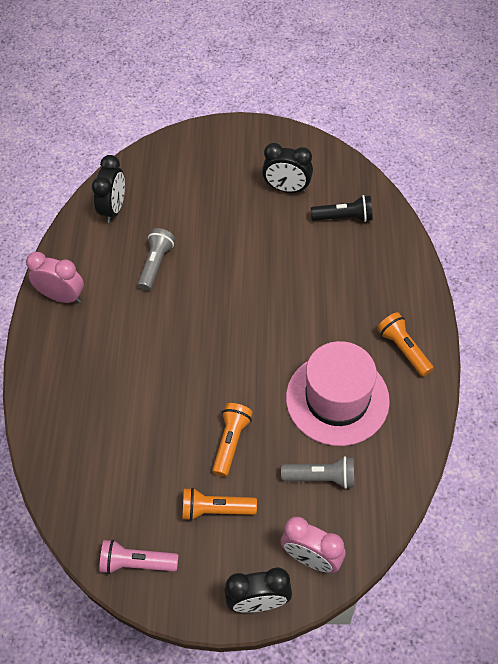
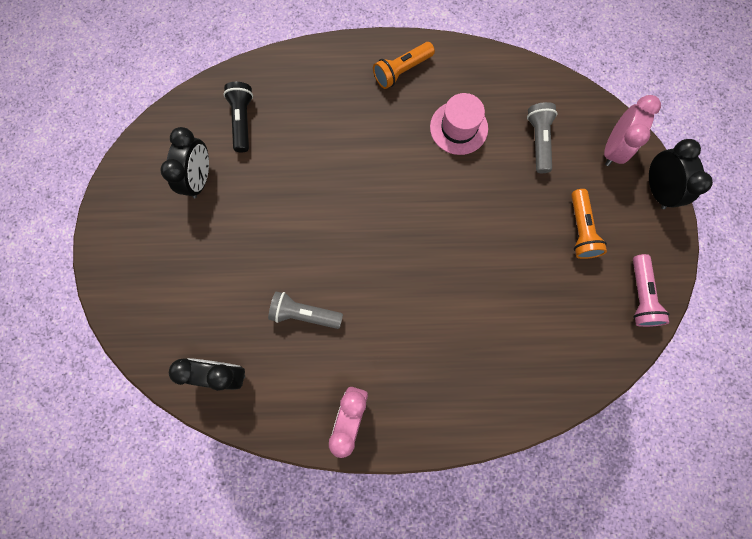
camera: 95 degrees left, 20 degrees up
orange flashlight [212,403,253,477] -> none
pink hat [286,341,390,446] -> pink hat [430,93,488,155], size x0.60

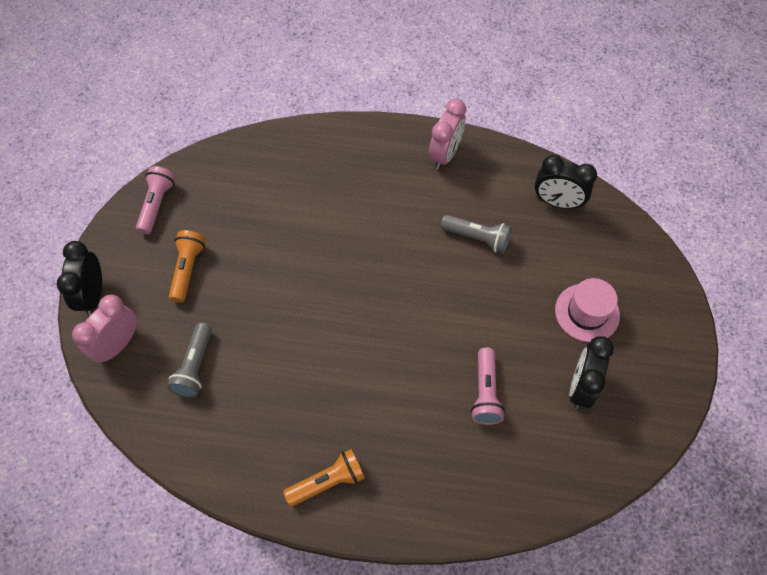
camera: 170 degrees left, 15 degrees down
black flashlight [223,82,253,153] -> none
pink hat [430,93,488,155] -> pink hat moved to [555,278,620,342]
none -> pink flashlight [471,348,505,425]

